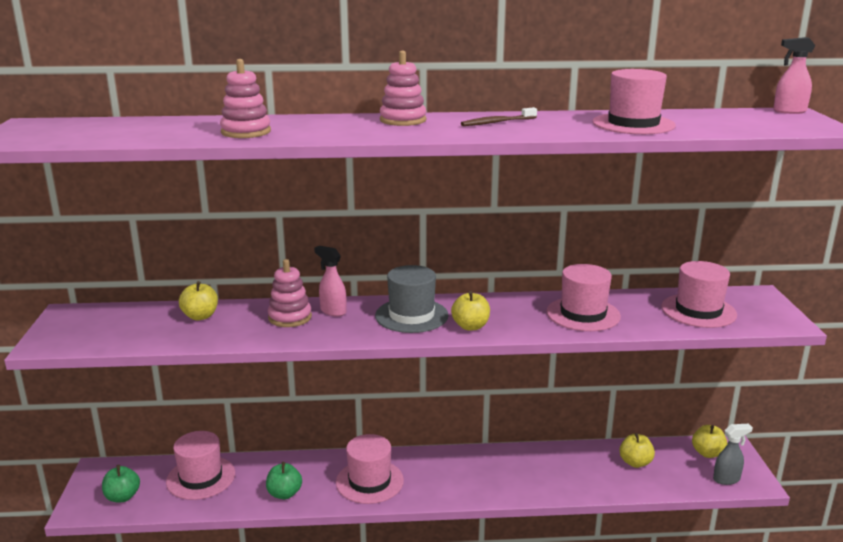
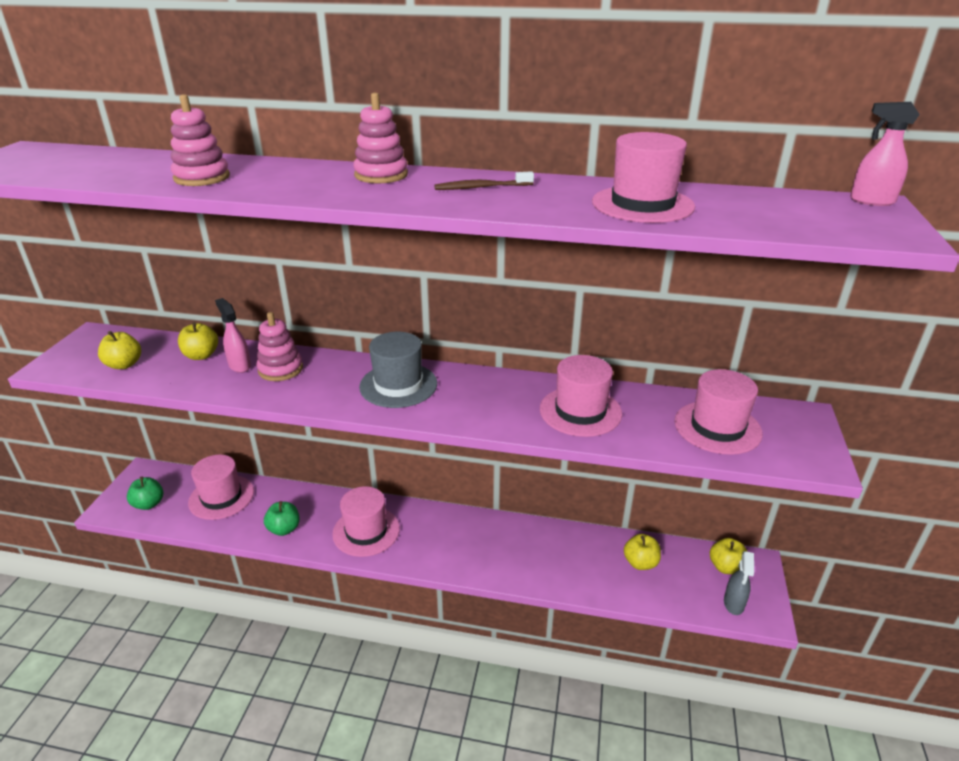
camera: 15 degrees right, 10 degrees up
pink spray bottle [314,246,346,316] -> pink spray bottle moved to [215,298,251,373]
yellow apple [451,291,490,331] -> yellow apple moved to [98,331,141,369]
grey spray bottle [713,424,753,485] -> grey spray bottle turned 105 degrees clockwise [724,551,754,615]

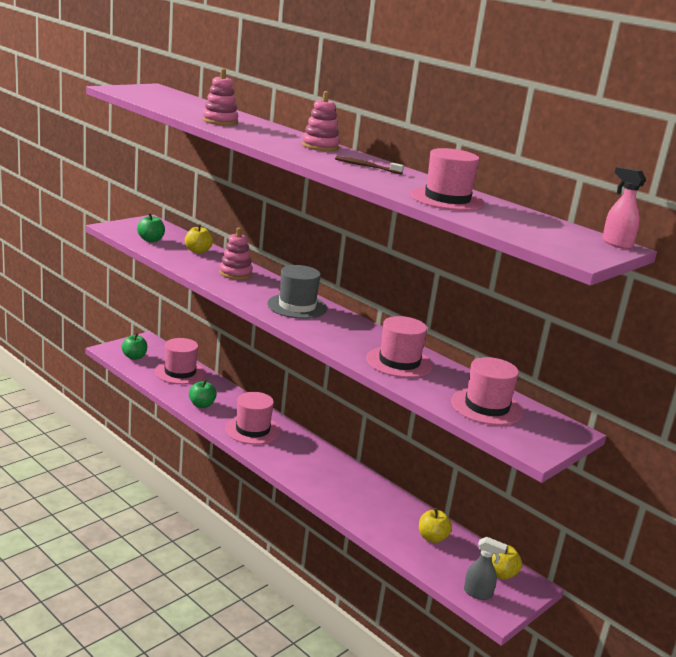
camera: 30 degrees right, 10 degrees down
yellow apple [98,331,141,369] -> green apple [137,213,165,242]
pink spray bottle [215,298,251,373] -> none
grey spray bottle [724,551,754,615] -> grey spray bottle turned 120 degrees counterclockwise [464,537,507,600]

